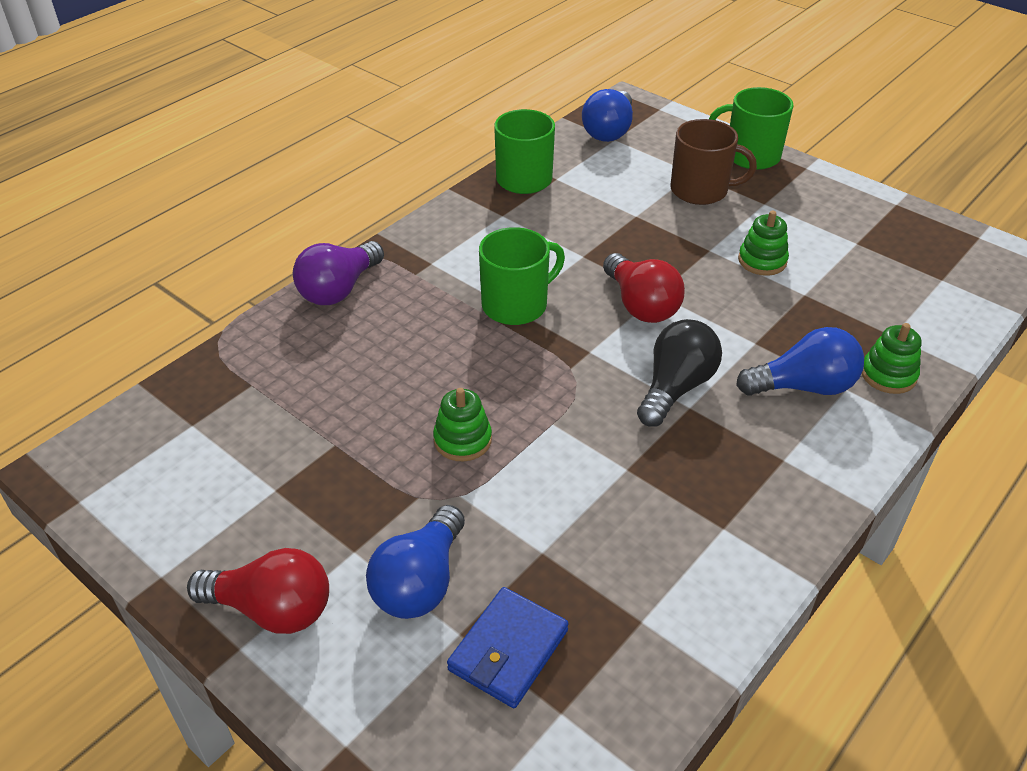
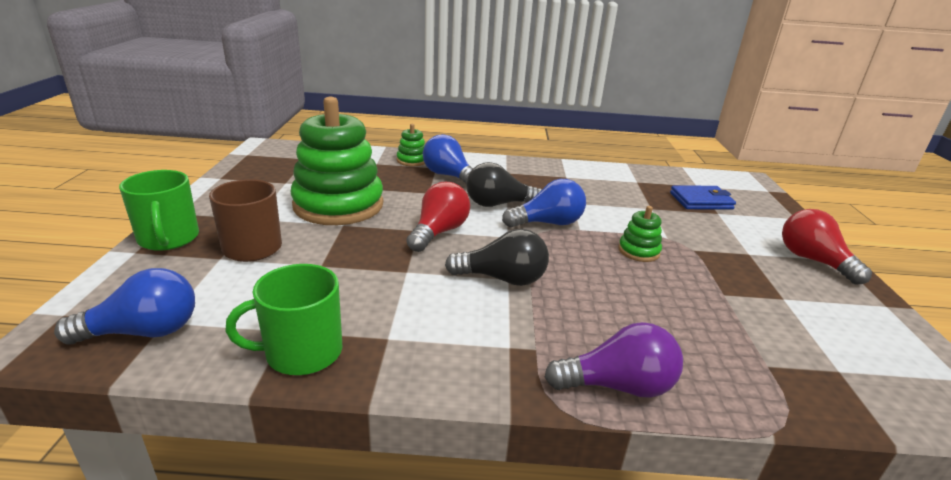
camera: 130 degrees left, 15 degrees down
blue light bulb [366,505,465,619] -> blue light bulb moved to [502,179,586,228]
green mug [479,227,565,325] -> black light bulb [445,229,549,286]
green stacking toy [738,211,789,276] -> green stacking toy [290,97,383,225], size x2.35

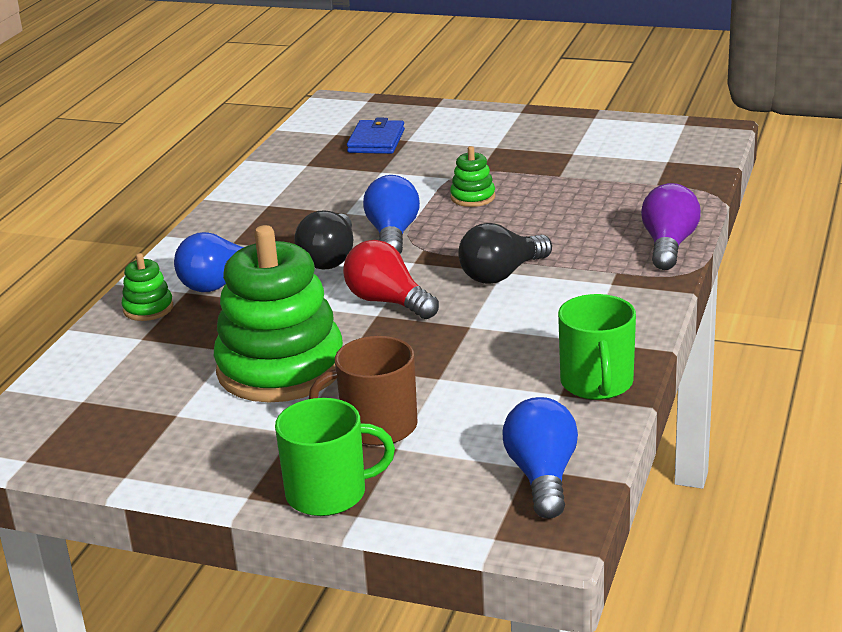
camera: 70 degrees left, 0 degrees up
black light bulb [445,229,549,286] -> black light bulb turned 150 degrees counterclockwise [458,223,552,284]
red light bulb [782,209,872,285] -> none

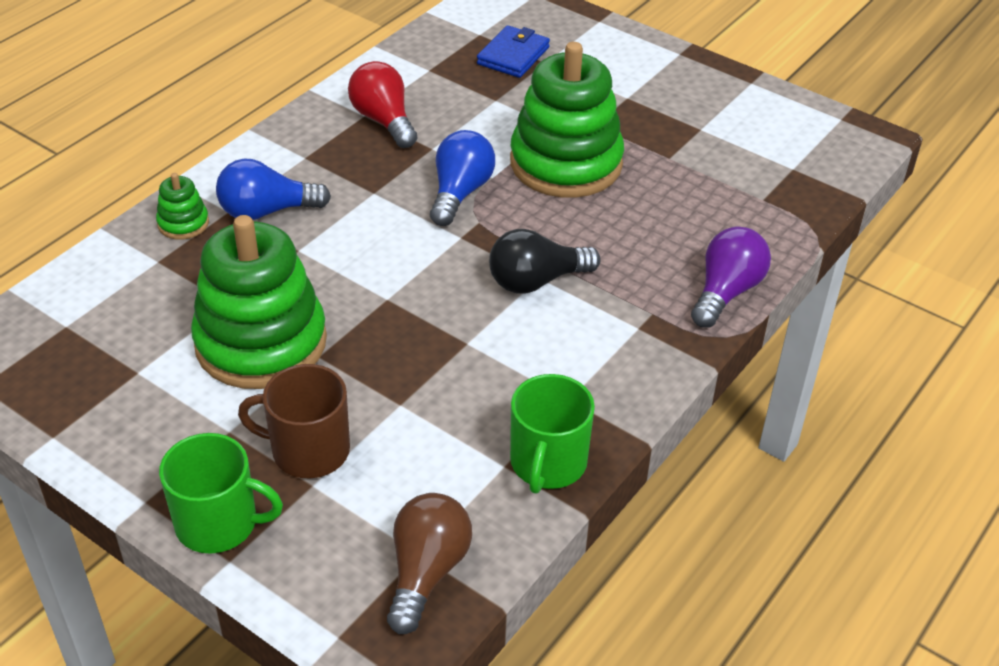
camera: 15 degrees right, 15 degrees up
black light bulb [294,210,353,270] -> none
red light bulb [343,240,439,319] -> red light bulb moved to [348,61,418,148]
green stacking toy [450,146,495,207] -> green stacking toy [510,42,624,198], size x2.35
blue light bulb [502,397,578,519] -> brown light bulb [387,493,472,634]

